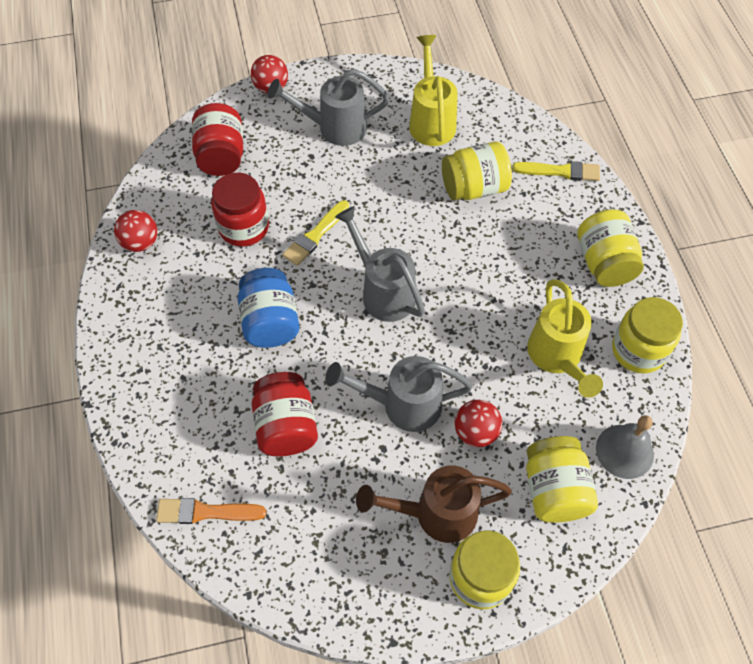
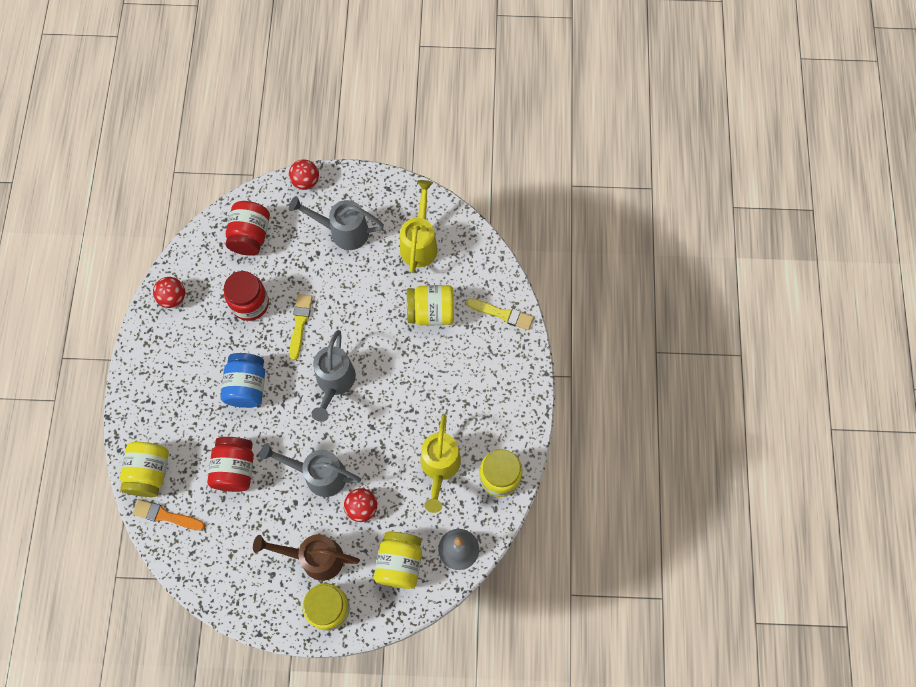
camera: 15 degrees right, 10 degrees up
yellow brush [282,200,349,266] -> yellow brush turned 135 degrees clockwise [289,294,312,360]
grey watering can [335,206,425,322] -> grey watering can turned 150 degrees counterclockwise [311,330,356,422]
yellow jar [577,210,644,287] -> yellow jar moved to [120,442,169,497]

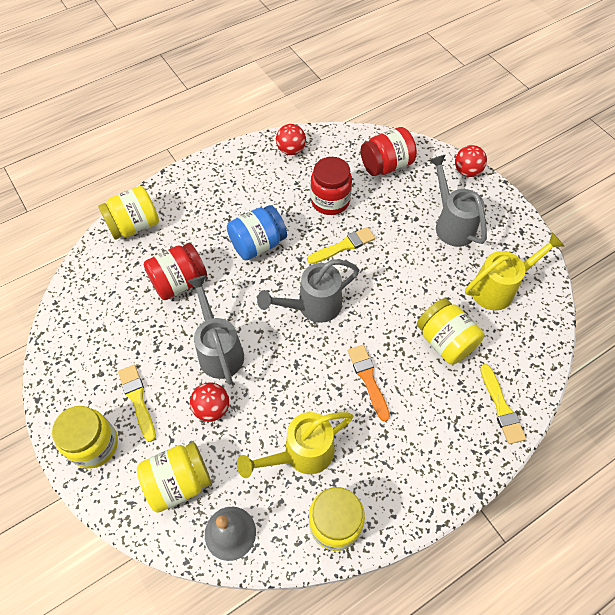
camera: 55 degrees right, 10 degrees down
orange brush [132,499,205,530] -> orange brush moved to [348,345,390,422]
brown watering can [253,534,360,581] -> yellow brush [118,365,156,442]

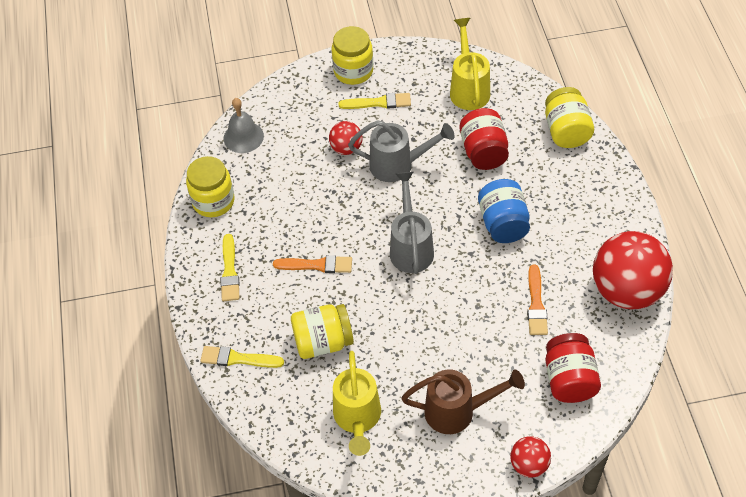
camera: 115 degrees right, 5 degrees down
yellow jar [137,442,212,513] -> none
yellow watering can [237,412,353,478] -> yellow watering can moved to [450,18,490,110]
red ball [276,124,306,155] -> red ball [593,231,673,310], size x2.08
yellow brush [307,227,375,264] -> yellow brush moved to [220,234,240,301]
red jar [310,157,352,215] -> orange brush [527,265,548,335]
grey watering can [429,155,487,247] -> brown watering can [401,369,525,434]

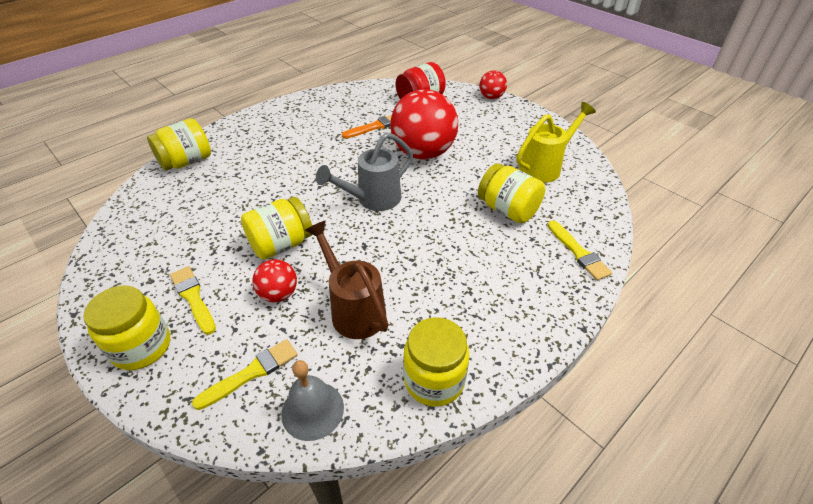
camera: 125 degrees left, 10 degrees down
yellow brush [220,234,240,301] -> yellow brush moved to [192,339,298,410]
orange brush [273,255,352,273] -> none
grey watering can [348,120,455,182] -> yellow jar [241,197,313,260]
brown watering can [401,369,525,434] -> brown watering can moved to [305,221,388,339]
yellow watering can [450,18,490,110] -> none
red jar [459,108,509,170] -> none
blue jar [478,179,530,243] -> none
red ball [593,231,673,310] -> red ball moved to [390,89,458,160]

